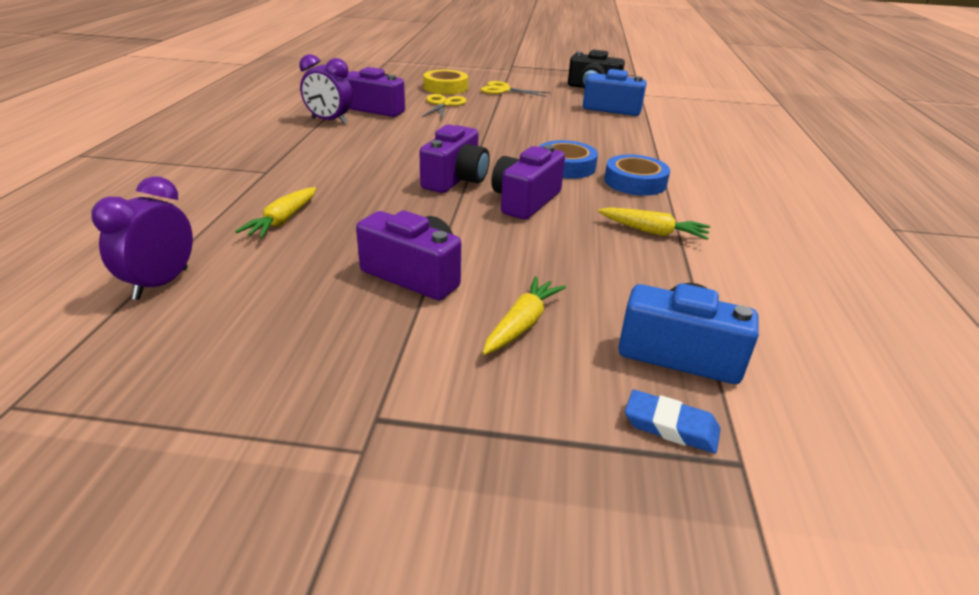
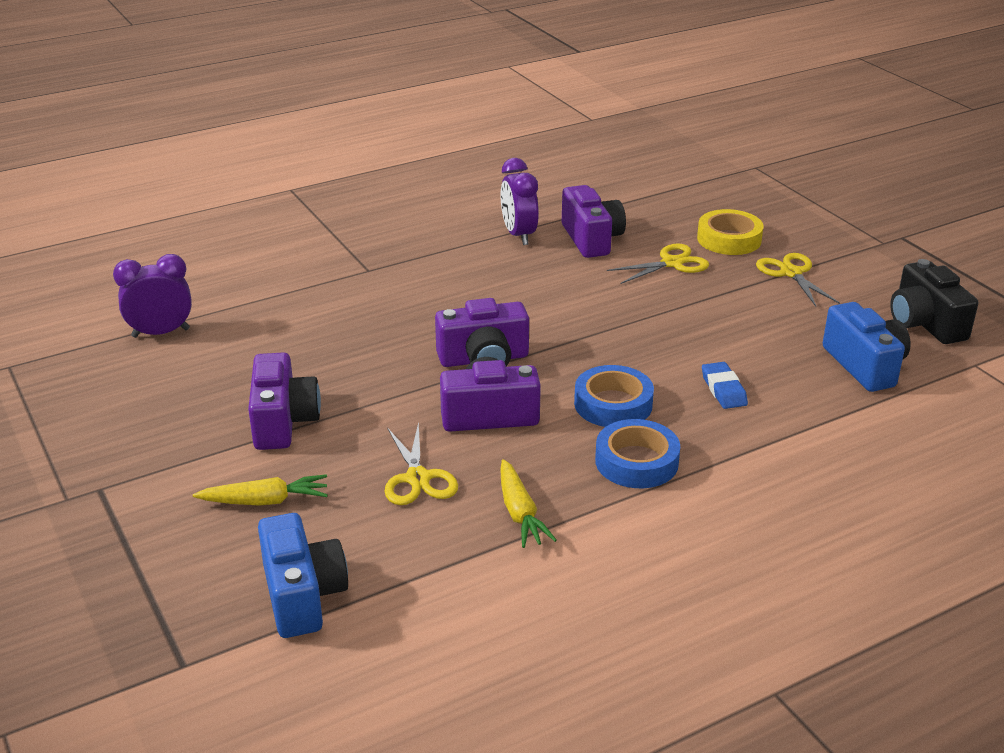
camera: 55 degrees right, 0 degrees up
yellow carrot [235,187,316,238] -> none
blue eraser [625,390,721,454] -> blue eraser moved to [702,362,748,409]
none -> yellow scissors [384,422,458,505]

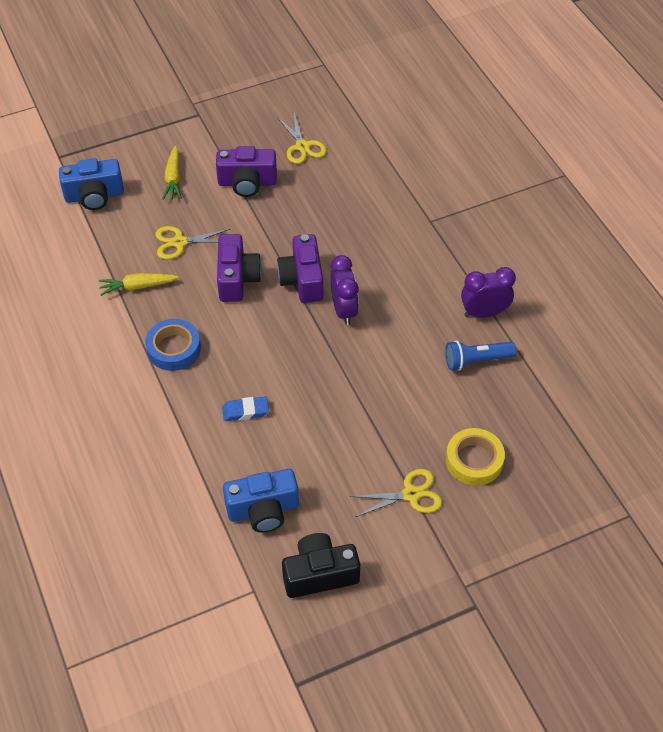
camera: 95 degrees right, 20 degrees up
purple clock [113,254,192,338] -> purple clock moved to [330,255,359,325]
purple camera [562,185,626,258] -> blue flashlight [445,340,516,371]
blue tape [574,365,654,427] -> none
yellow scissors [607,243,709,284] -> yellow scissors moved to [277,113,327,164]

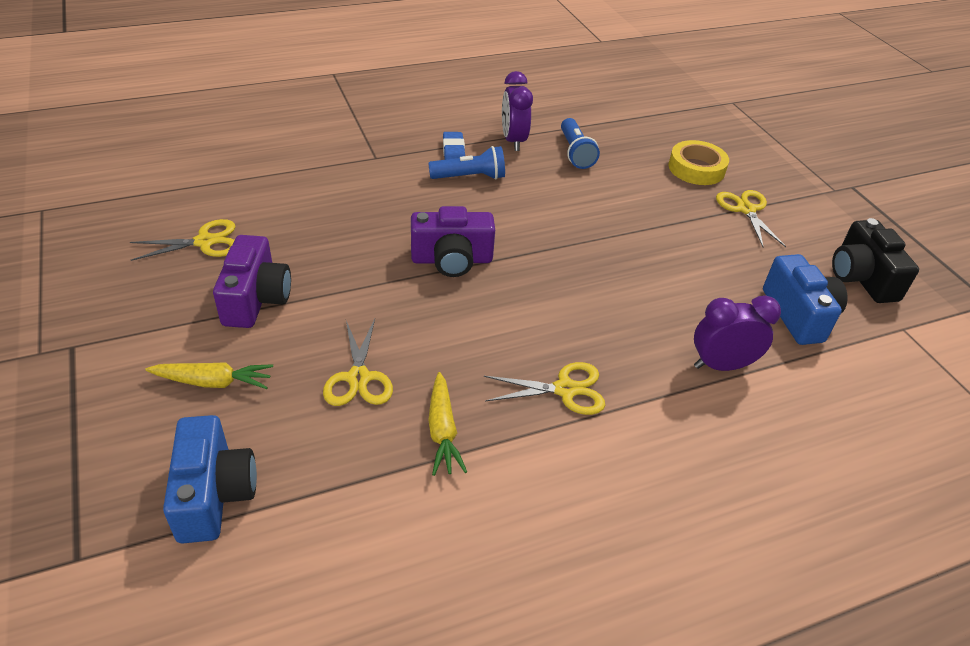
camera: 90 degrees left, 10 degrees down
blue tape [145,319,201,371] -> yellow scissors [484,362,605,415]
purple camera [217,234,262,302] -> none
blue eraser [222,396,269,421] -> blue eraser moved to [443,132,465,160]
purple clock [330,255,359,325] -> purple clock moved to [694,295,781,371]
none -> blue flashlight [428,146,505,179]

